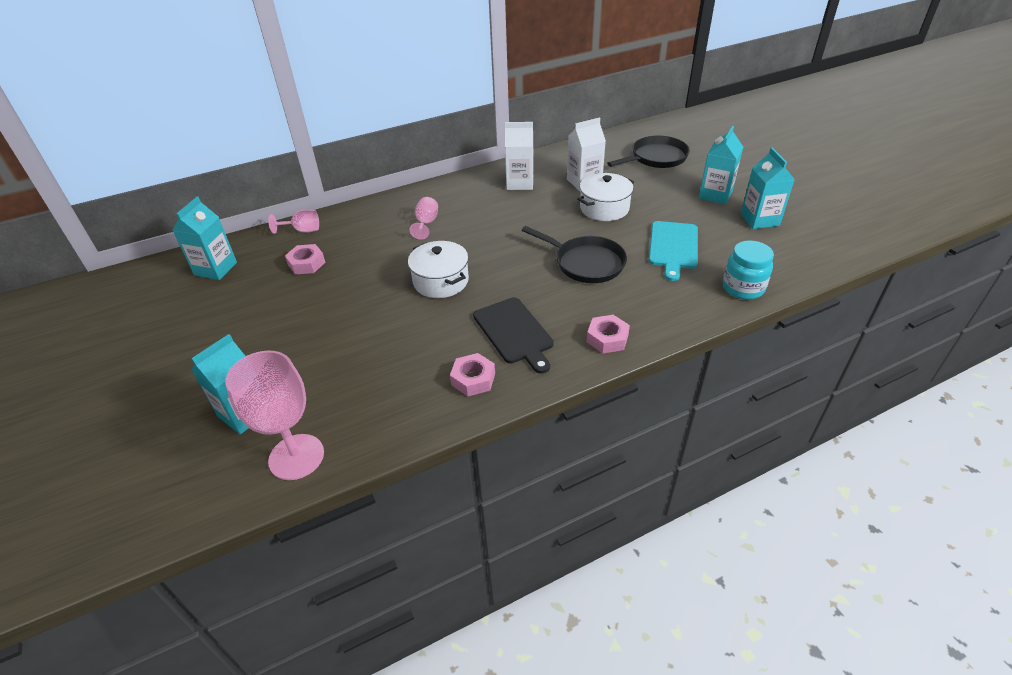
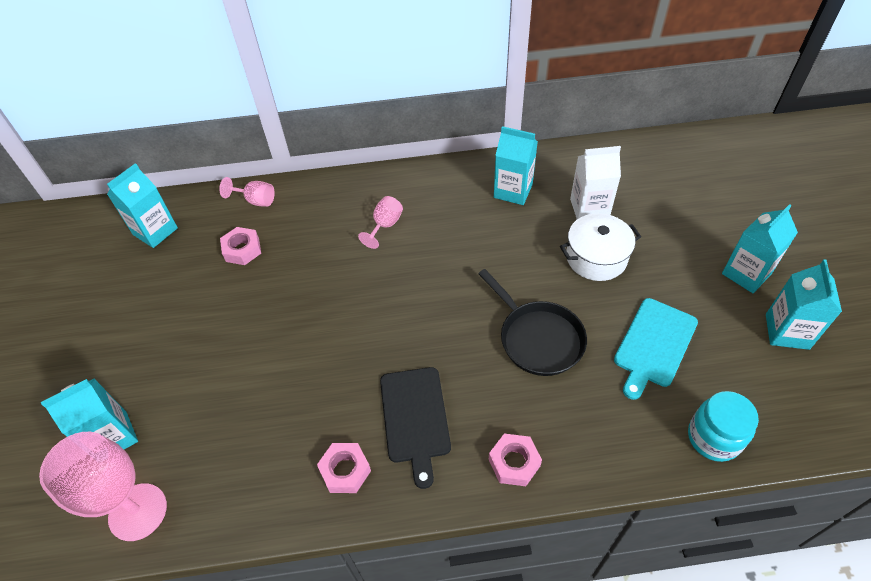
camera: 20 degrees right, 10 degrees up
white pot [408,241,469,298] -> none
white carton [505,122,534,190] -> turquoise carton [494,126,538,205]
black pan [607,136,690,168] -> none

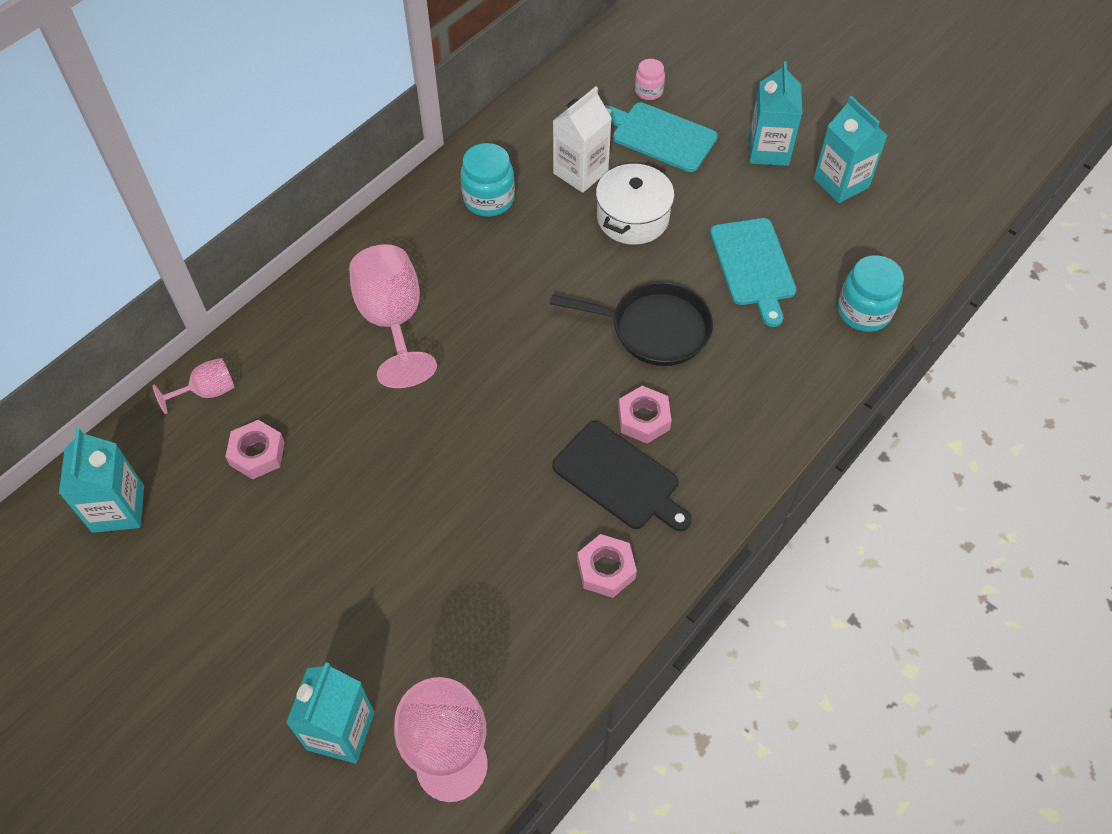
camera: 45 degrees left, 5 degrees up
pink goblet [358,196,403,249] -> pink goblet [349,244,437,388], size x1.93
pink nut [489,434,542,486] -> pink nut moved to [618,386,672,444]
turquoise carton [494,126,538,205] -> turquoise jar [461,143,515,217]
none -> turquoise cutting board [604,102,718,172]
none -> pink jar [635,59,665,100]

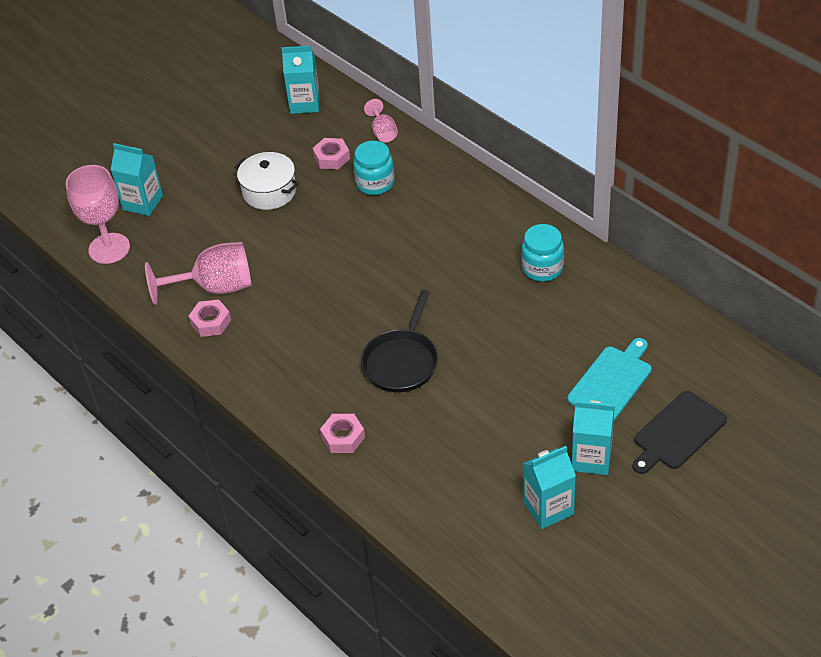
camera: 100 degrees right, 10 degrees down
pink goblet [349,244,437,388] -> pink goblet moved to [145,242,251,305]
black cutting board [552,421,692,531] -> black cutting board moved to [632,391,727,474]
white carton [553,87,612,193] -> none
white pot [596,162,675,245] -> white pot moved to [234,152,299,210]
pink nut [618,386,672,444] -> pink nut moved to [320,414,365,453]
pink jar [635,59,665,100] -> none
turquoise cutting board [710,218,796,327] -> none
turquoise jar [838,255,904,332] -> turquoise jar moved to [353,141,395,195]

